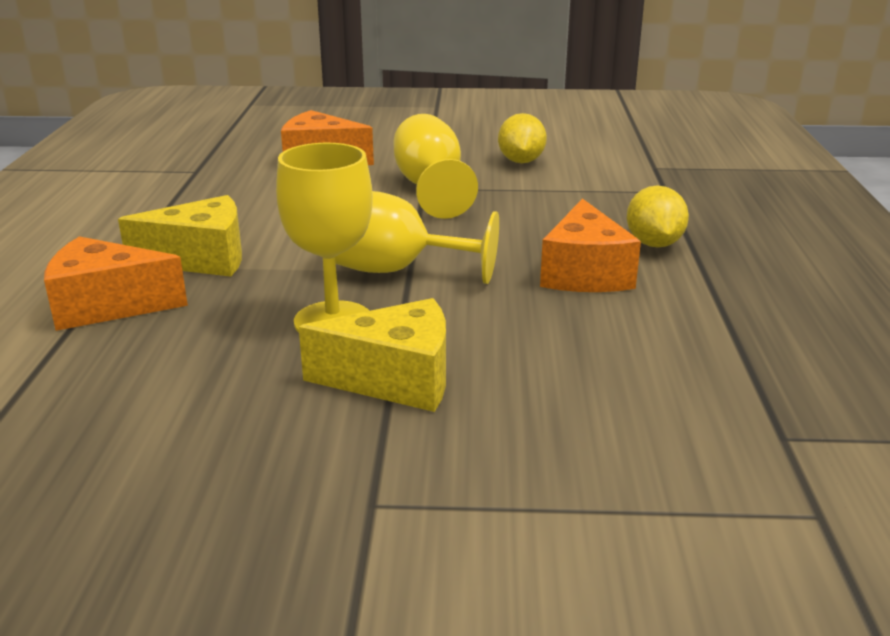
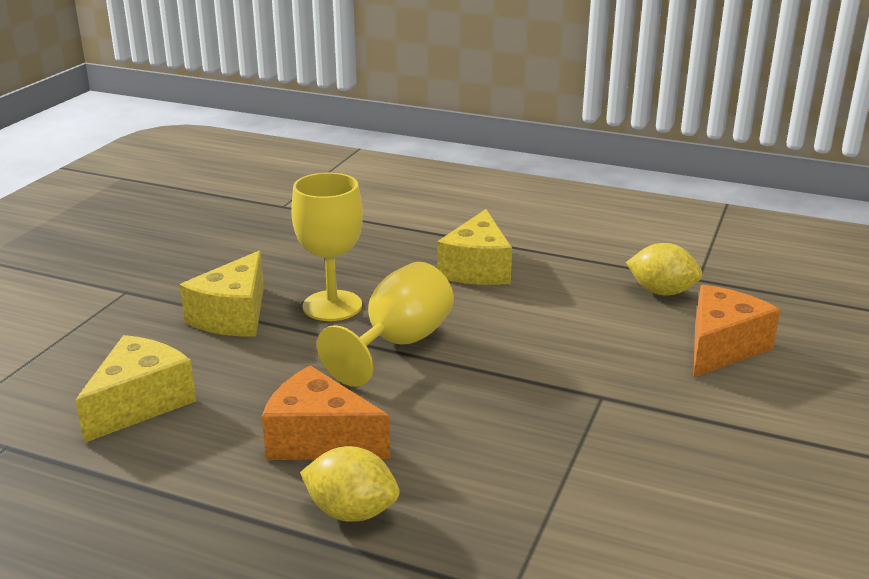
camera: 110 degrees right, 0 degrees up
orange cheese [44,236,188,331] -> none
yellow goblet [394,114,478,219] -> none
yellow lemon [498,113,547,163] -> yellow lemon moved to [626,243,702,296]
none -> yellow cheese [75,335,196,443]

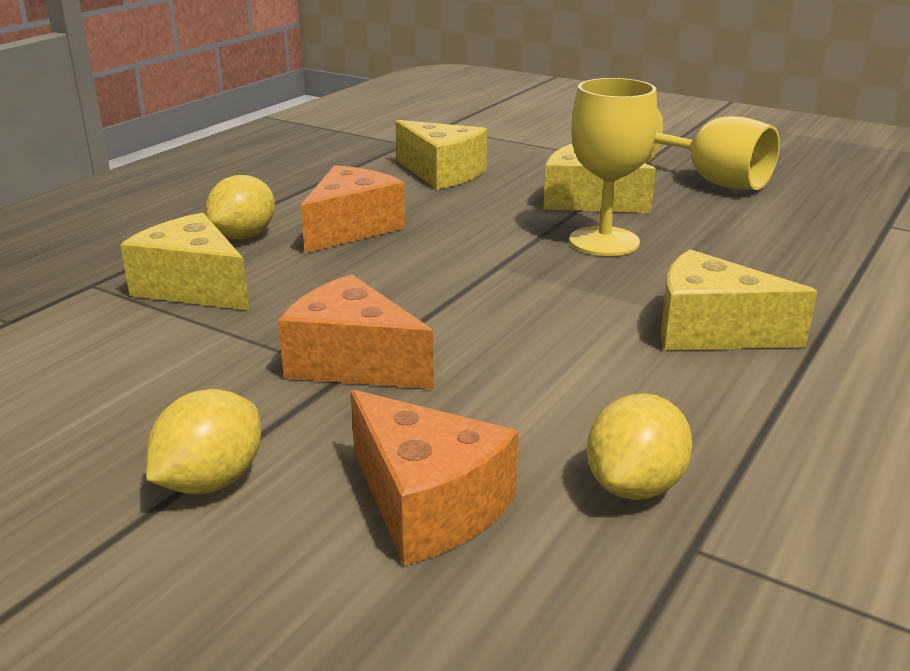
camera: 100 degrees right, 0 degrees up
yellow goblet [317,262,454,387] -> yellow goblet moved to [644,109,780,190]
none -> yellow cheese [120,213,249,310]
none -> yellow lemon [146,389,261,494]
none -> orange cheese [278,274,434,389]

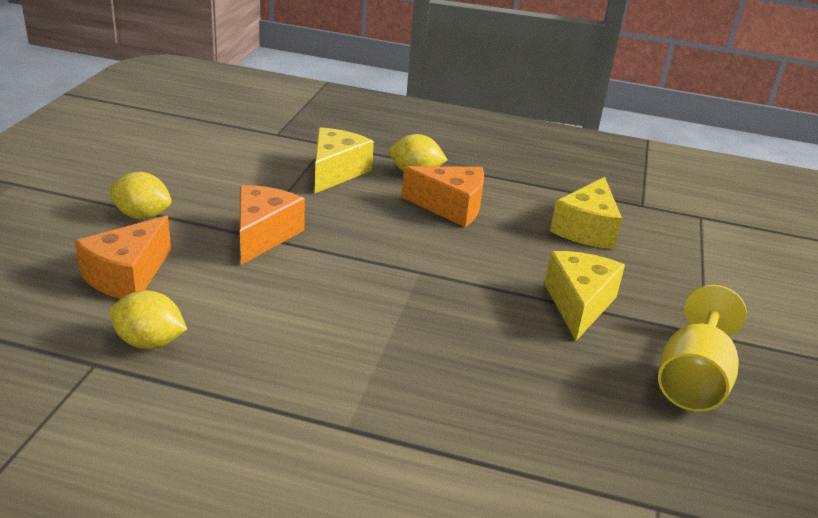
camera: 70 degrees right, 5 degrees up
yellow goblet [569,78,657,256] -> none
yellow cheese [661,249,817,350] -> none

